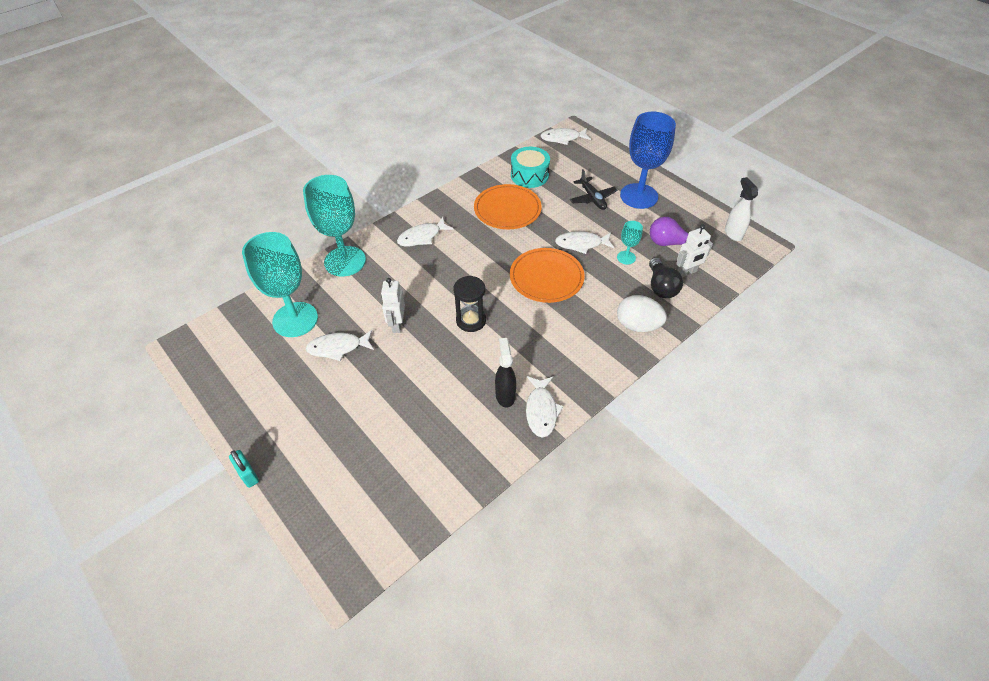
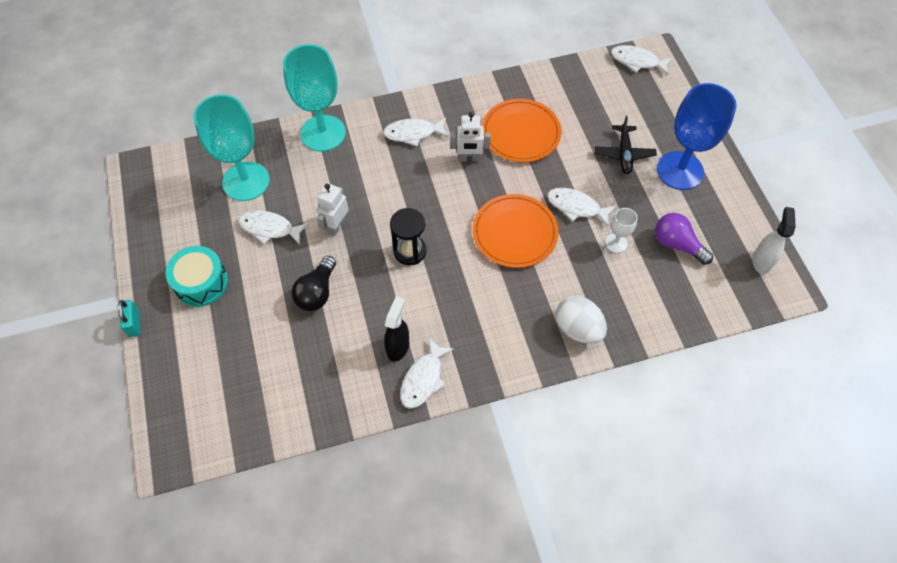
camera: 25 degrees right, 10 degrees up
turquoise drum [511,147,550,188] -> turquoise drum moved to [165,246,228,307]
turquoise goblet [617,221,643,265] -> white goblet [605,208,638,253]
black light bulb [649,257,683,298] -> black light bulb moved to [292,256,336,311]
white robot [676,225,713,277] -> white robot moved to [450,112,491,161]

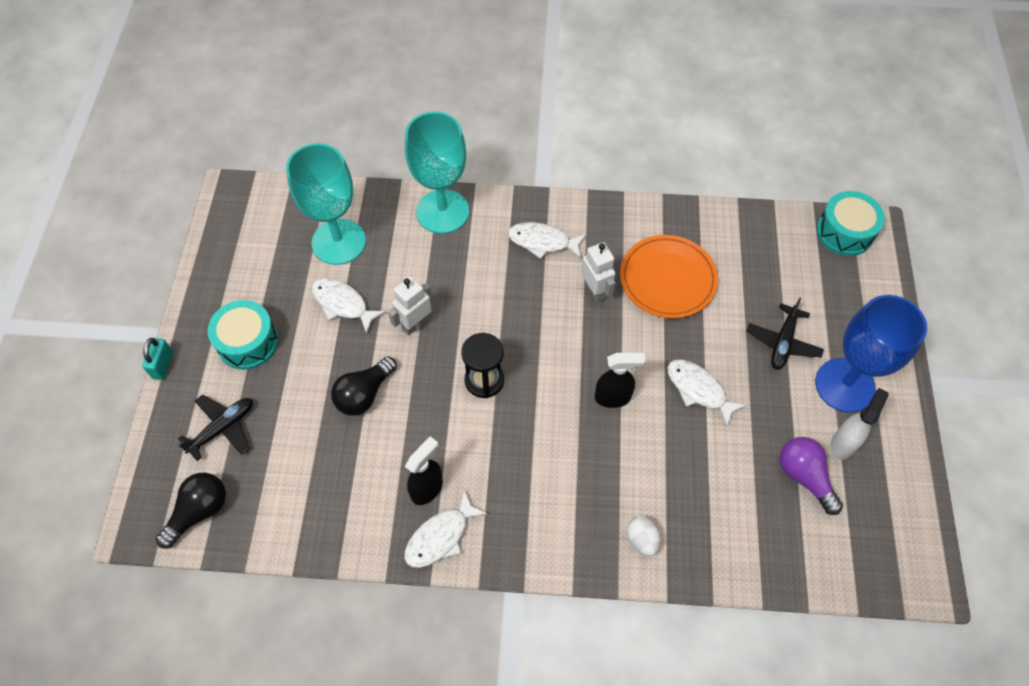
camera: 20 degrees right, 0 degrees up
white robot [450,112,491,161] -> white robot turned 135 degrees counterclockwise [581,242,616,303]
orange plate [473,194,559,268] -> black spray bottle [595,353,646,408]
white egg [556,296,607,344] -> white egg [627,516,661,556], size x0.61
white goblet [605,208,638,253] -> none
white fish [611,45,673,75] -> turquoise drum [816,191,885,256]
white spray bottle [752,207,796,274] -> white spray bottle moved to [830,388,888,460]
none -> black light bulb [156,473,226,549]
none -> black plane [178,394,253,461]

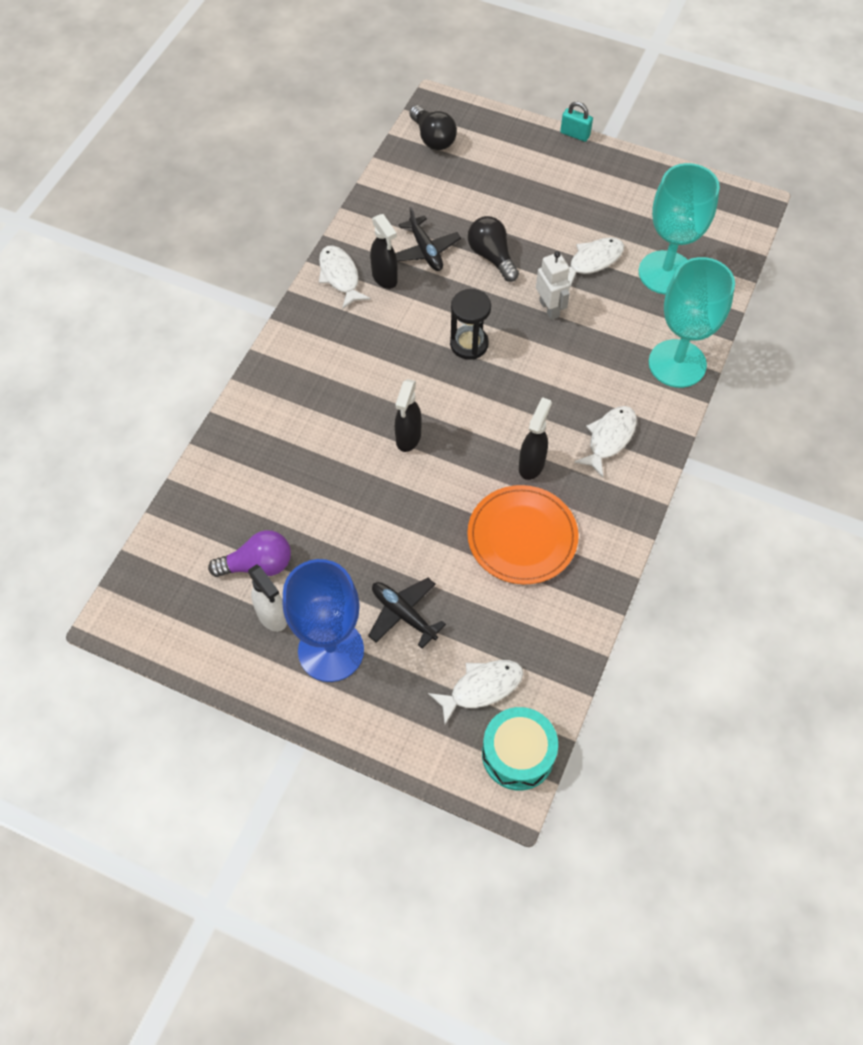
camera: 110 degrees right, 0 degrees up
black plane [178,394,253,461] -> black plane moved to [395,207,461,271]
turquoise drum [207,300,278,370] -> none
white robot [581,242,616,303] -> black spray bottle [519,397,552,480]
white egg [627,516,661,556] -> none
white fish [667,360,747,427] -> white fish moved to [428,660,524,725]

